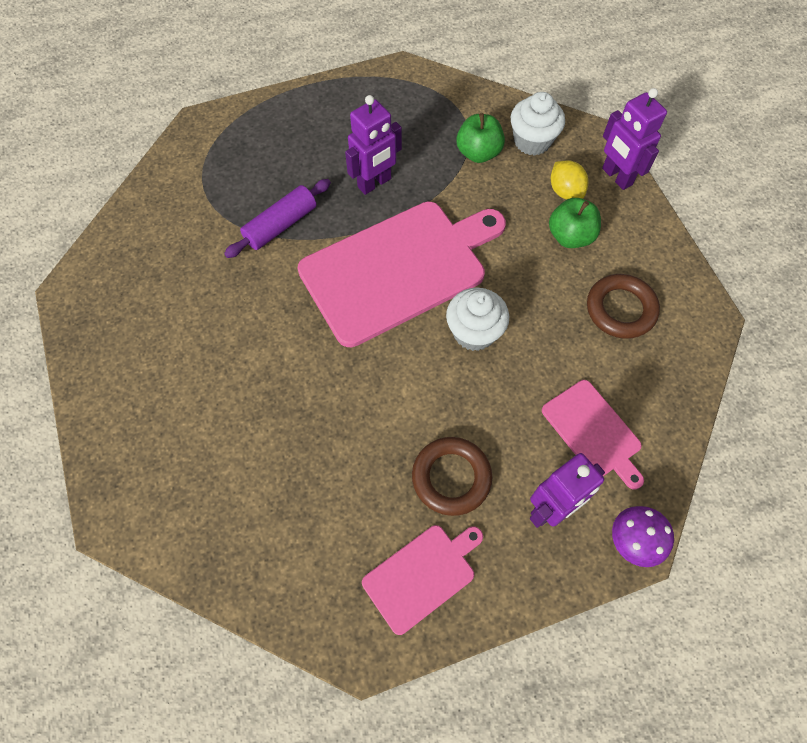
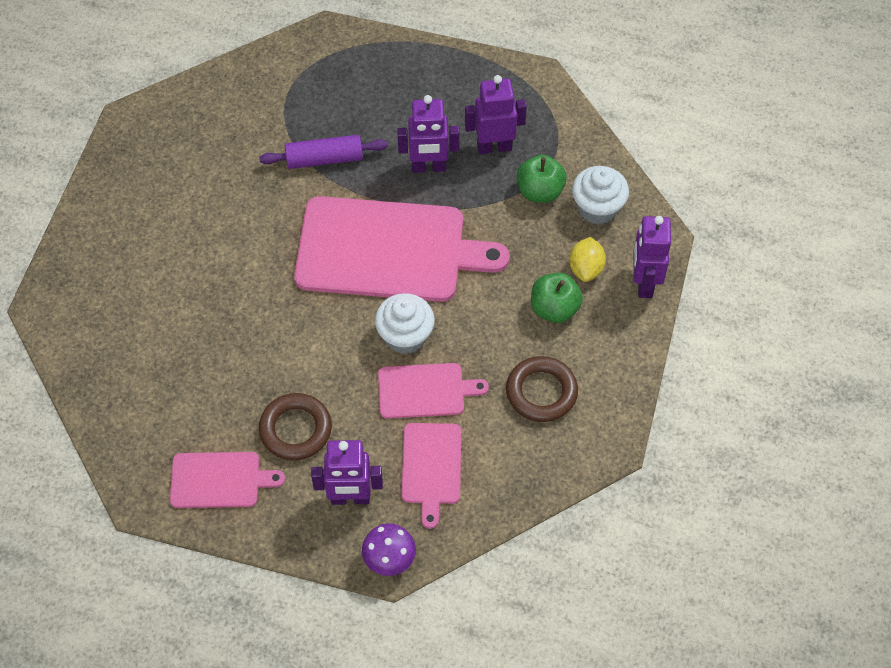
camera: 35 degrees right, 5 degrees down
none -> pink cutting board [378,363,489,419]
none -> purple robot [465,75,527,154]

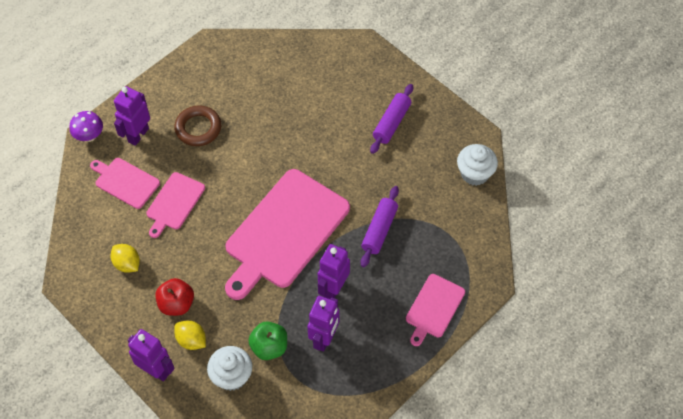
camera: 120 degrees right, 0 degrees up
pink cutting board [170,452,285,508] -> pink cutting board moved to [406,274,465,346]
white cupcake [375,293,435,354] -> white cupcake moved to [457,144,498,186]
brown ring [506,356,578,422] -> yellow lemon [111,244,140,273]
green apple [531,273,583,323] -> red apple [155,278,194,316]
none -> purple rolling pin [370,84,413,154]

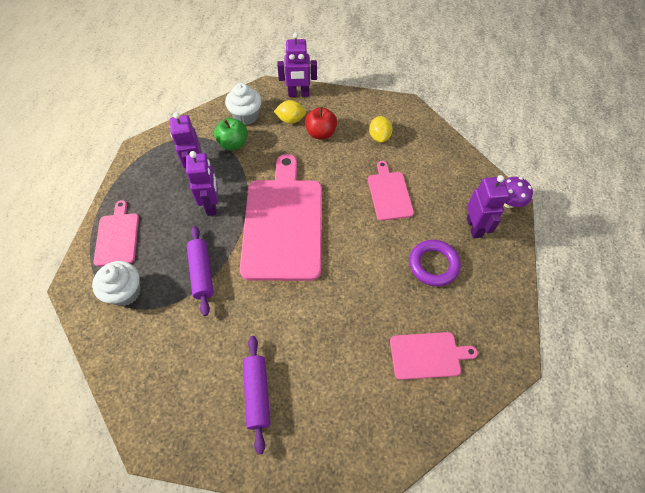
camera: 145 degrees right, 0 degrees up
pink cutting board [90,158,160,209] -> pink cutting board moved to [390,332,478,380]
yellow lemon [111,244,140,273] -> yellow lemon turned 75 degrees clockwise [369,116,392,142]
brown ring [174,105,221,146] -> purple ring [409,240,461,286]
white cupcake [457,144,498,186] -> white cupcake moved to [92,261,141,306]

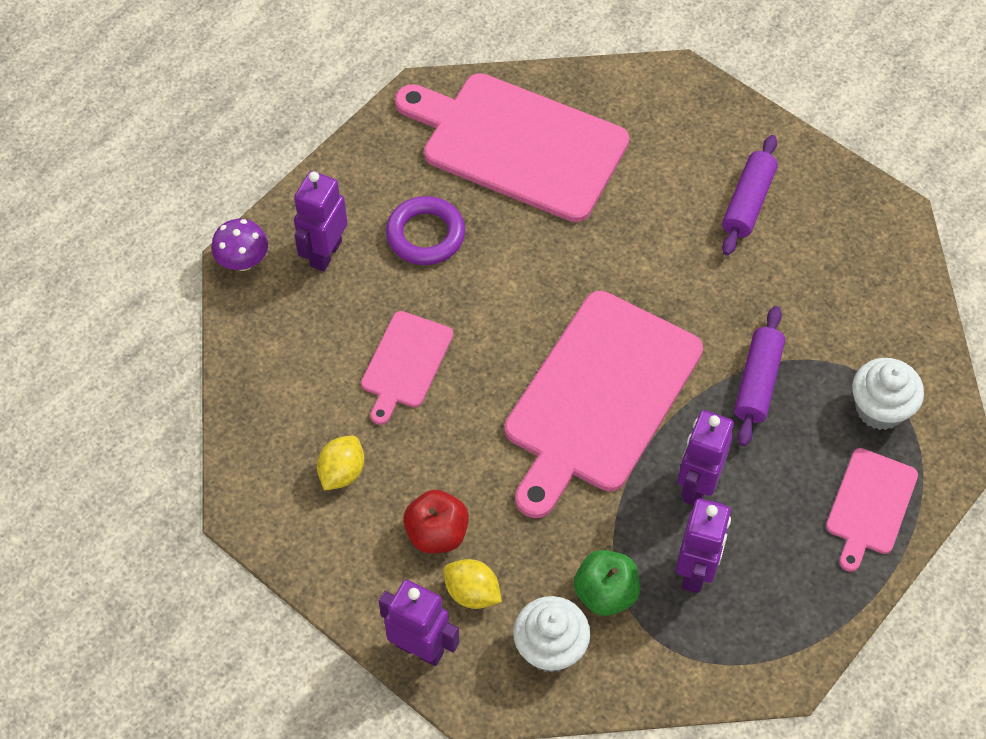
camera: 150 degrees left, 0 degrees up
pink cutting board [390,332,478,380] -> pink cutting board [395,73,629,222], size x2.01

